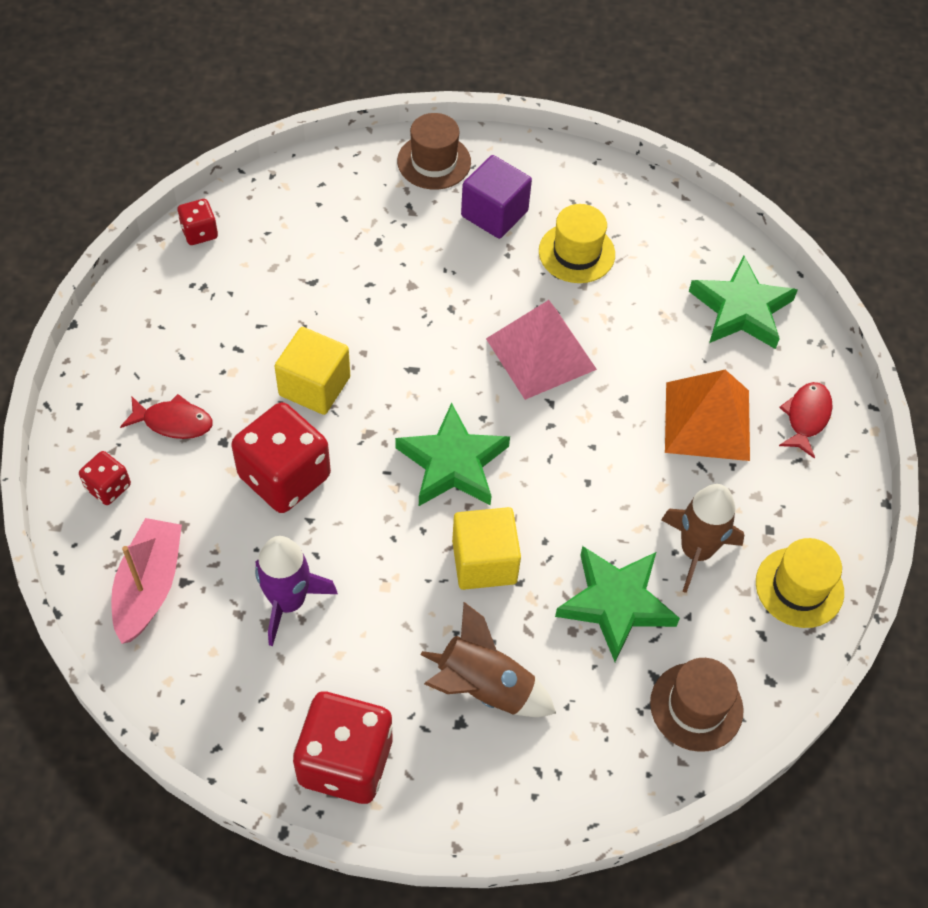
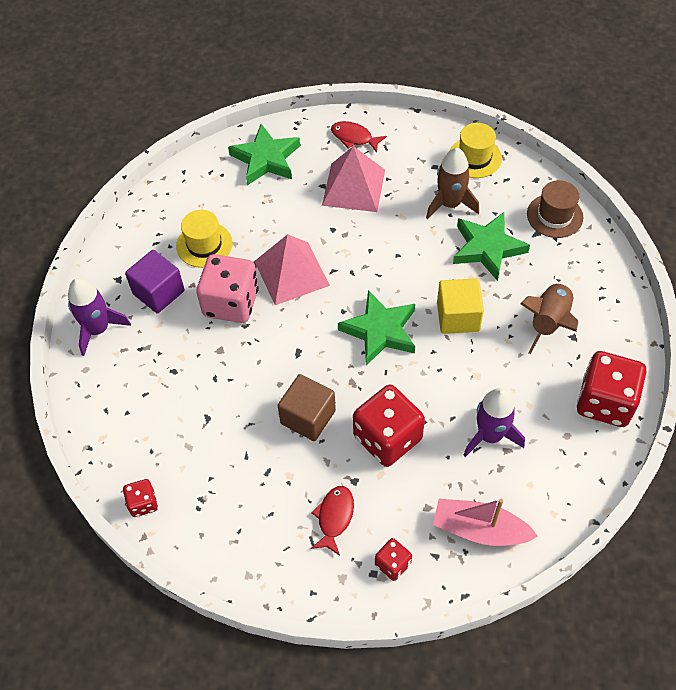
camera: 80 degrees left, 0 degrees up
yellow cube [275,327,350,415] -> brown cube [278,374,336,441]
brown hat [397,113,471,190] -> purple rocket [68,278,131,356]
orange pyramid [665,370,750,461] -> pink pyramid [322,146,385,212]
none -> pink dice [197,254,259,323]

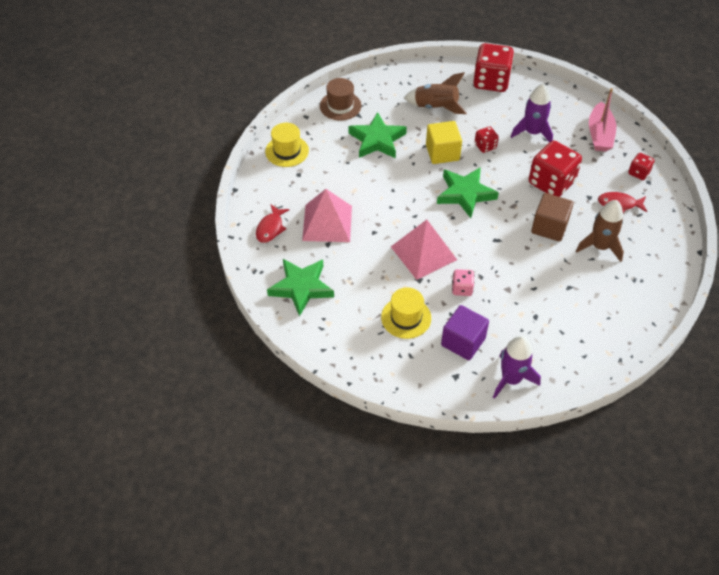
camera: 100 degrees left, 5 degrees down
red dice [123,479,158,517] -> red dice moved to [475,126,499,153]
pink dice [197,254,259,323] -> pink dice [452,269,474,296], size x0.49
brown rocket [426,148,479,220] -> brown rocket moved to [576,200,624,262]

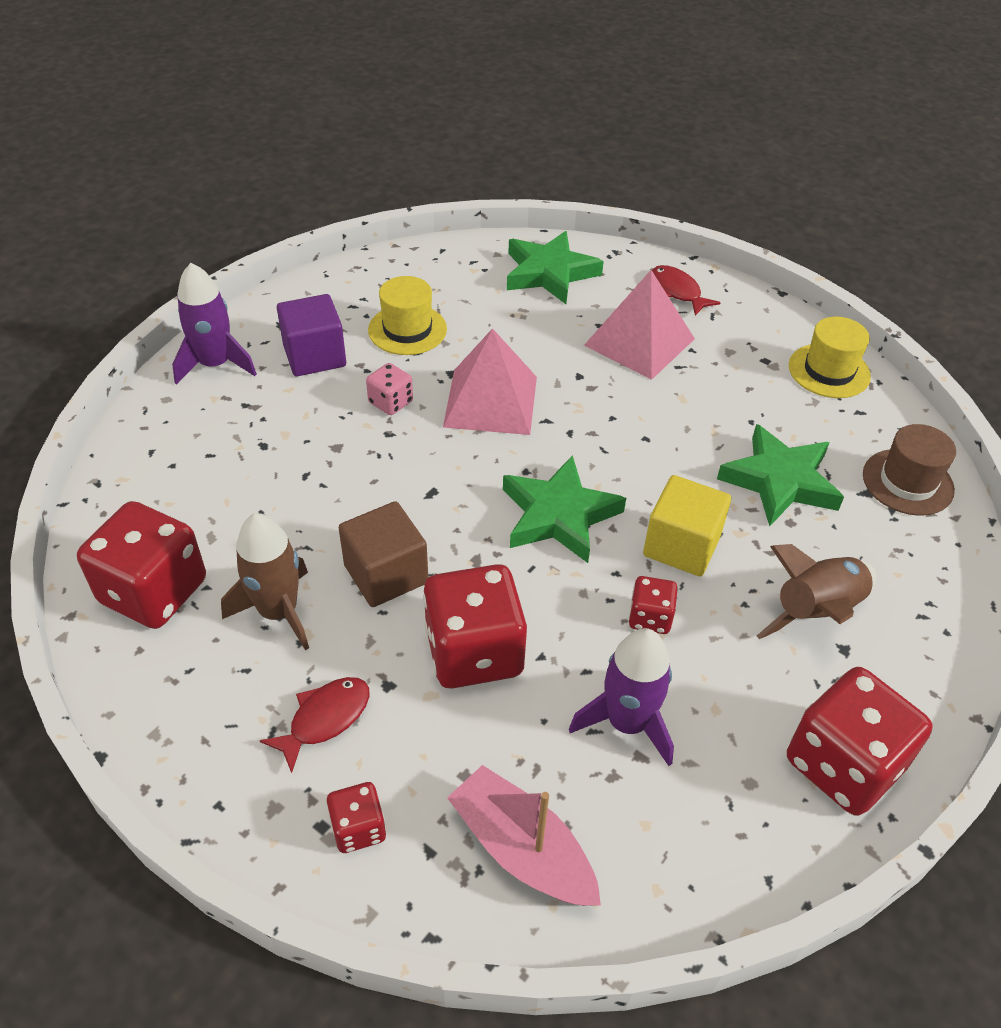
camera: 125 degrees right, 5 degrees down
none -> red dice [77,501,206,629]

